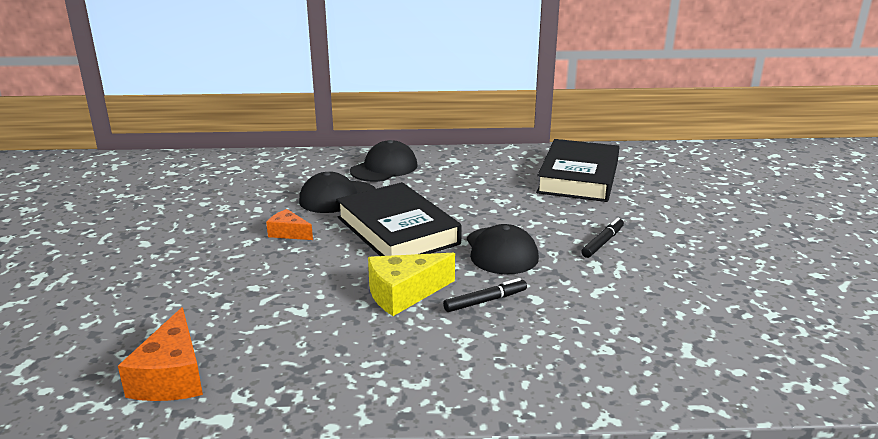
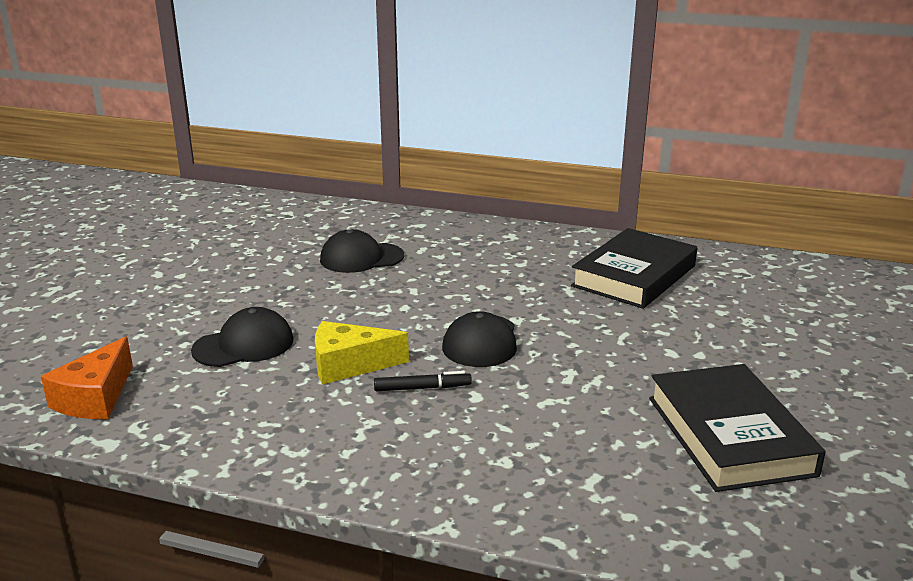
camera: 20 degrees right, 0 degrees up
orange cheese [266,209,313,240] -> none
black book [336,182,462,256] -> black book moved to [649,364,826,492]
black cap [350,140,418,182] -> black cap moved to [191,307,294,367]
black marker [581,217,624,258] -> none

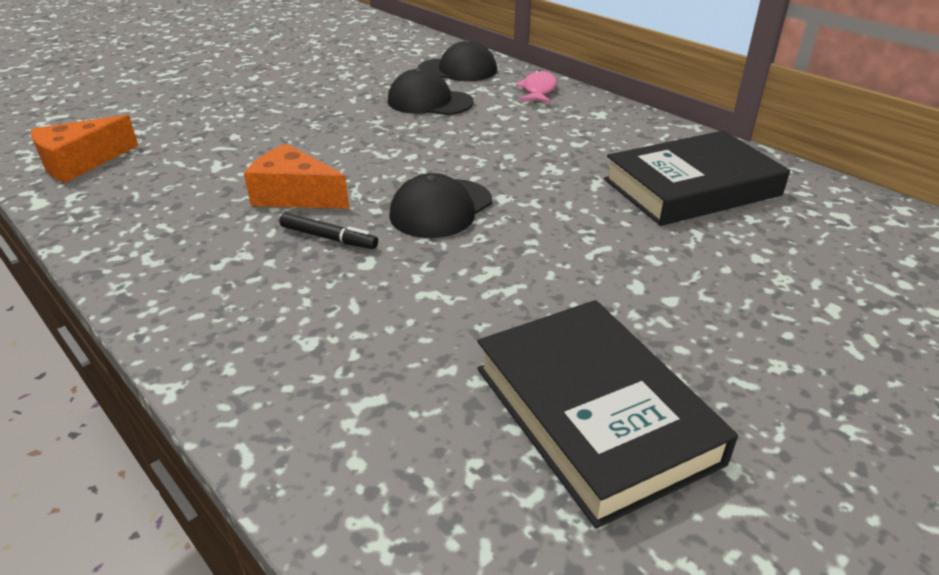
camera: 30 degrees right, 10 degrees up
black cap [191,307,294,367] -> black cap moved to [418,40,497,81]
yellow cheese [315,321,409,385] -> orange cheese [244,143,349,209]
black book [649,364,826,492] -> black book turned 45 degrees counterclockwise [477,300,738,529]
none -> pink fish [515,70,557,103]

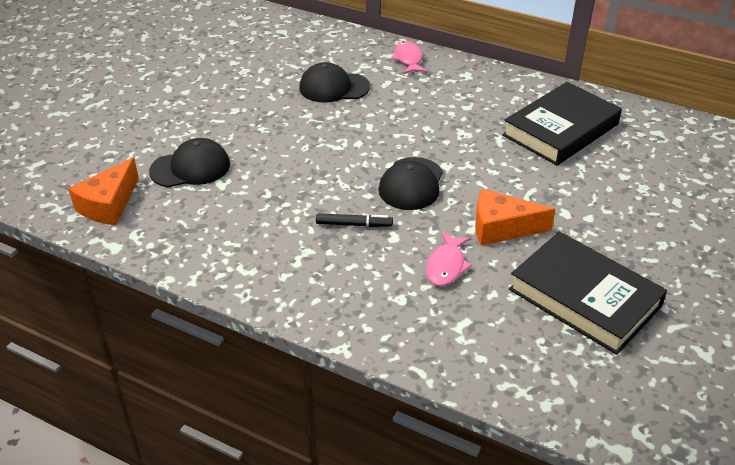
camera: 20 degrees left, 5 degrees up
orange cheese [244,143,349,209] -> orange cheese moved to [475,189,555,246]
black cap [418,40,497,81] -> black cap moved to [149,138,230,187]
none -> pink fish [426,232,472,286]

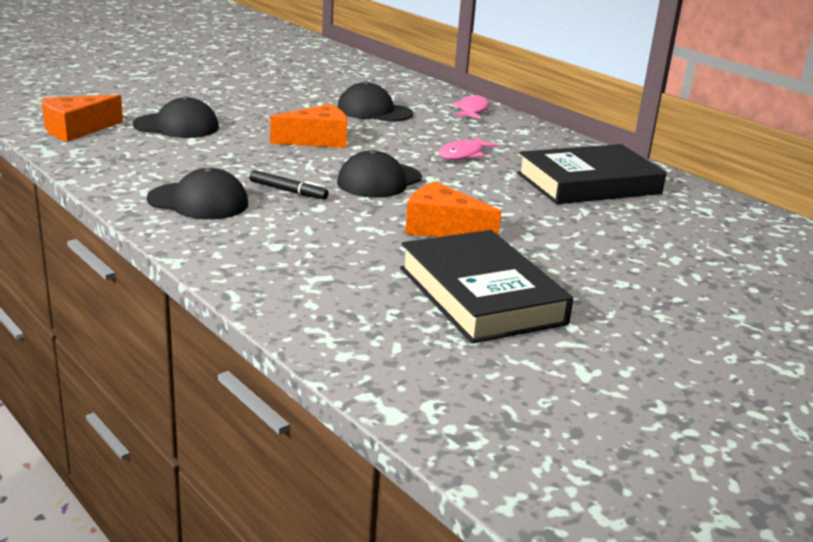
camera: 20 degrees right, 15 degrees down
pink fish [426,232,472,286] -> pink fish moved to [438,137,498,160]
none -> black cap [147,167,248,219]
none -> orange cheese [270,104,347,148]

